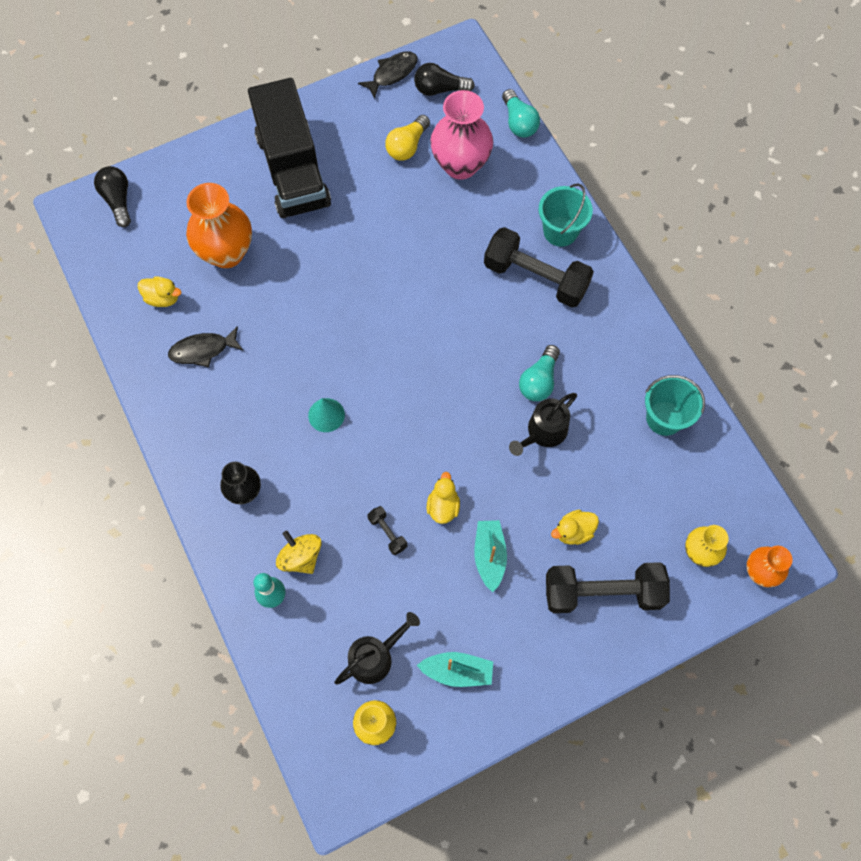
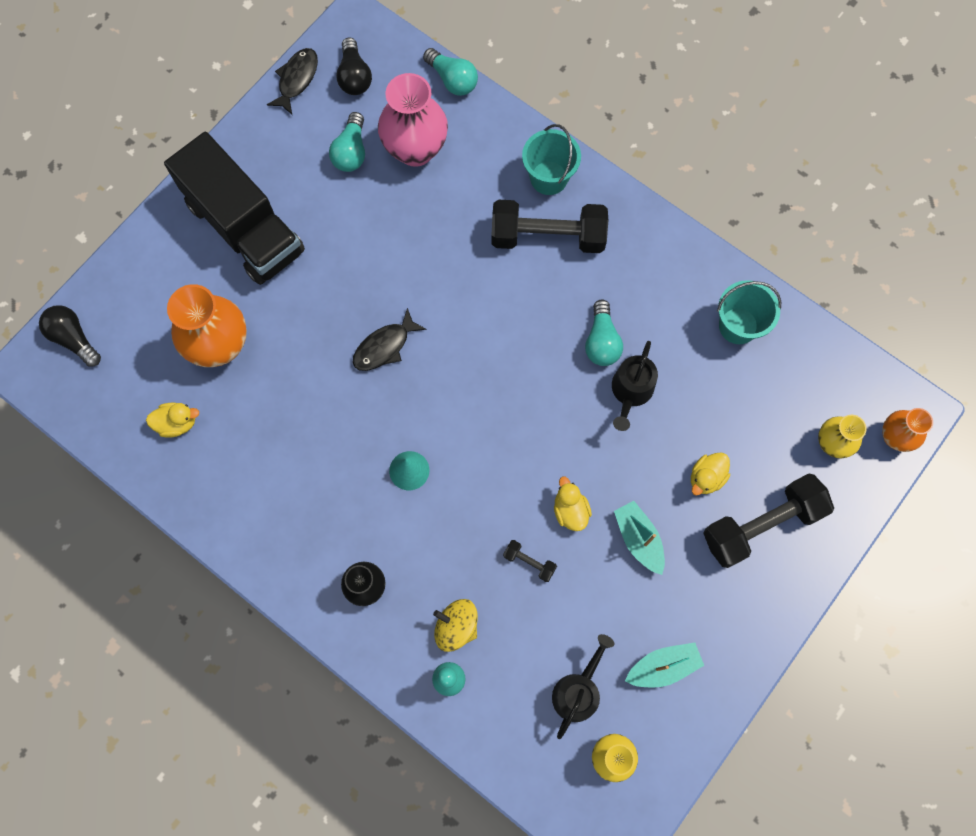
camera: 25 degrees left, 5 degrees up
black fish [168,326,243,367] -> black fish moved to [353,308,427,371]
yellow light bulb [385,115,430,161] -> turquoise light bulb [329,112,365,172]
black light bulb [414,63,475,96] -> black light bulb turned 75 degrees counterclockwise [336,38,372,95]

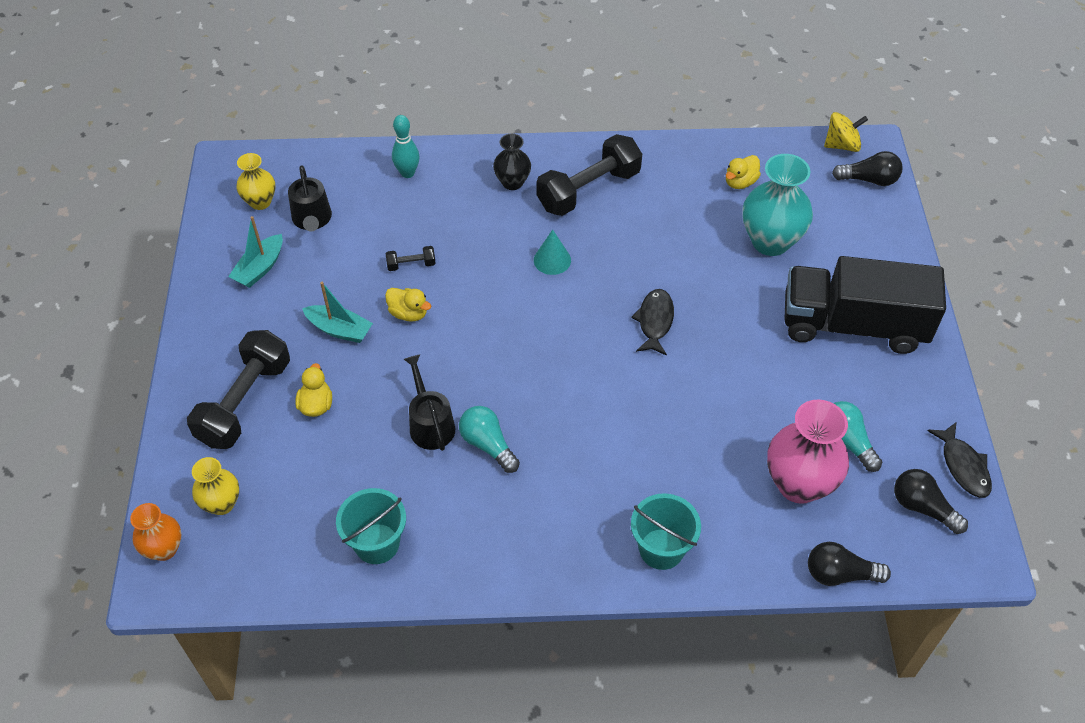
camera: 140 degrees right, 20 degrees down
orange vase [167,284,247,367] -> turquoise vase [743,154,813,256]
turquoise light bulb [423,48,478,96] -> black light bulb [808,542,891,586]
yellow spinning top [433,599,478,652] -> yellow spinning top moved to [824,112,868,152]
black dumbbell [491,200,608,253] -> black dumbbell moved to [536,134,642,216]

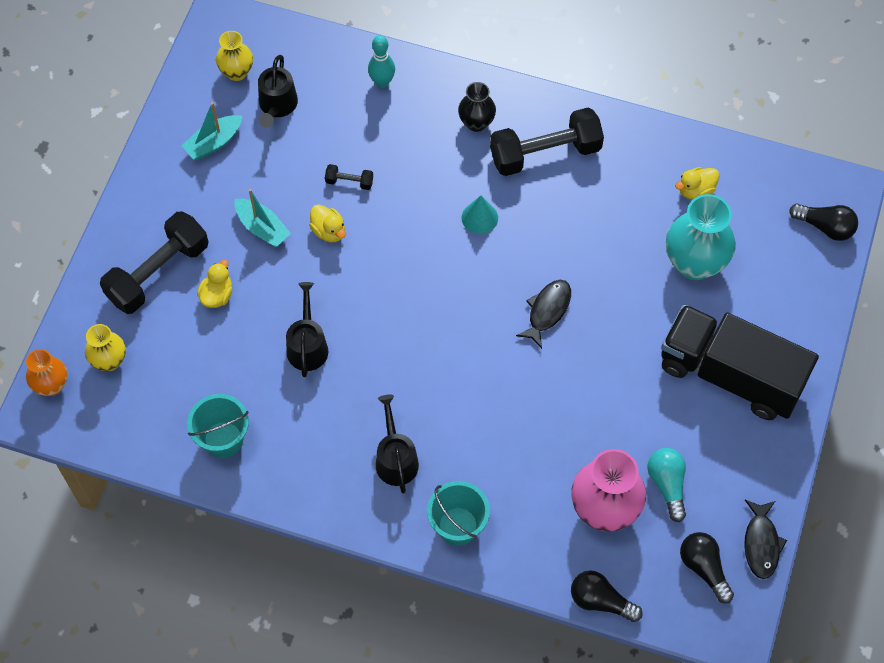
camera: 20 degrees right, 10 degrees up
turquoise light bulb [459,406,520,473] -> none
yellow spinning top [824,112,868,152] -> none
none -> black watering can [376,395,419,493]

